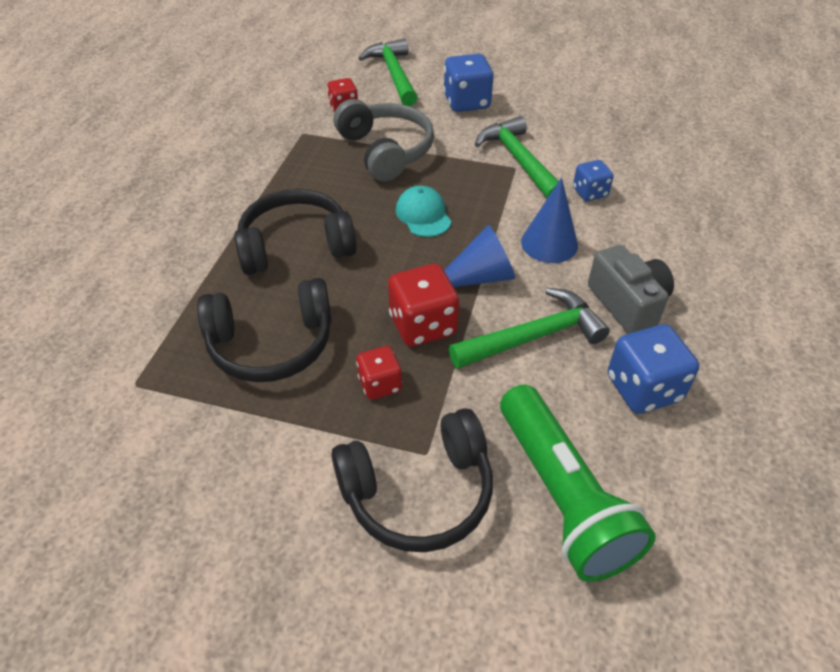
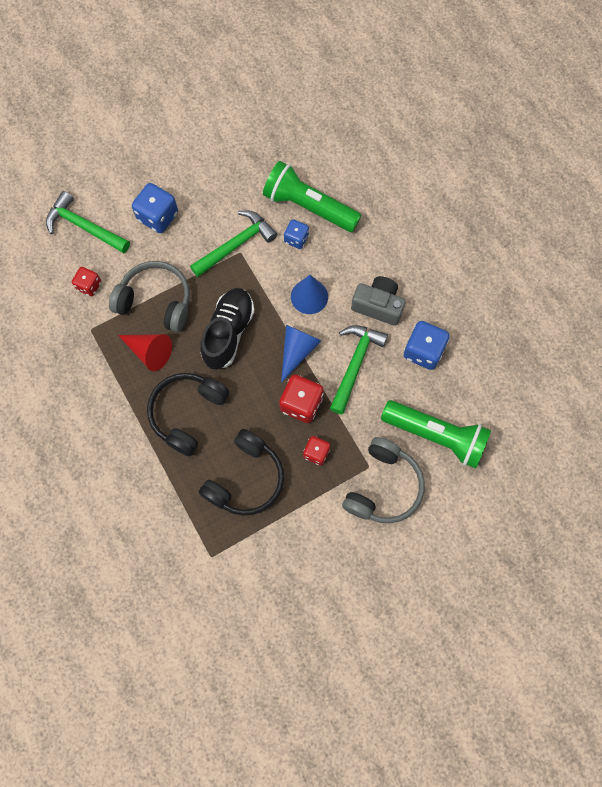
camera: 45 degrees left, 25 degrees up
black headphones [331,408,493,552] -> grey headphones [342,437,425,523]
turquoise cap [396,186,451,237] -> black shoe [201,288,255,369]
green hammer [475,116,559,198] -> green hammer turned 120 degrees clockwise [190,211,277,277]
none -> red cone [118,334,172,371]
none -> green flashlight [263,161,361,232]

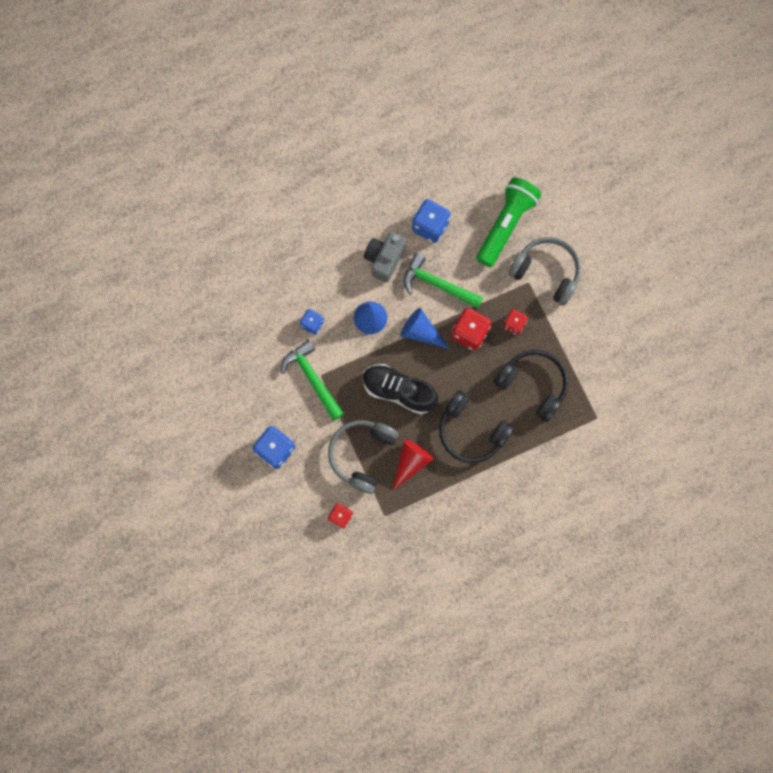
camera: 85 degrees left, 5 degrees up
green hammer [46,191,130,253] -> none
green flashlight [263,161,361,232] -> none

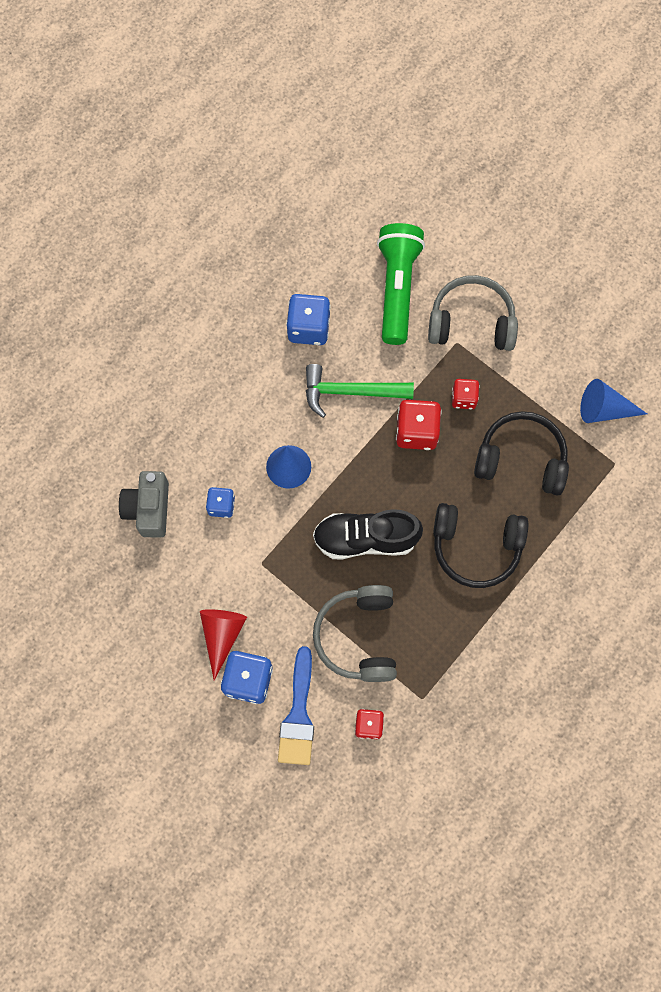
camera: 25 degrees left, 5 degrees down
green hammer [281,339,344,421] -> none
grey camera [364,232,406,283] -> grey camera moved to [119,471,169,538]
red cone [393,440,434,490] -> red cone moved to [200,609,247,680]
blue cone [400,308,449,349] -> blue cone moved to [580,379,647,423]
none -> blue brush [278,646,314,765]

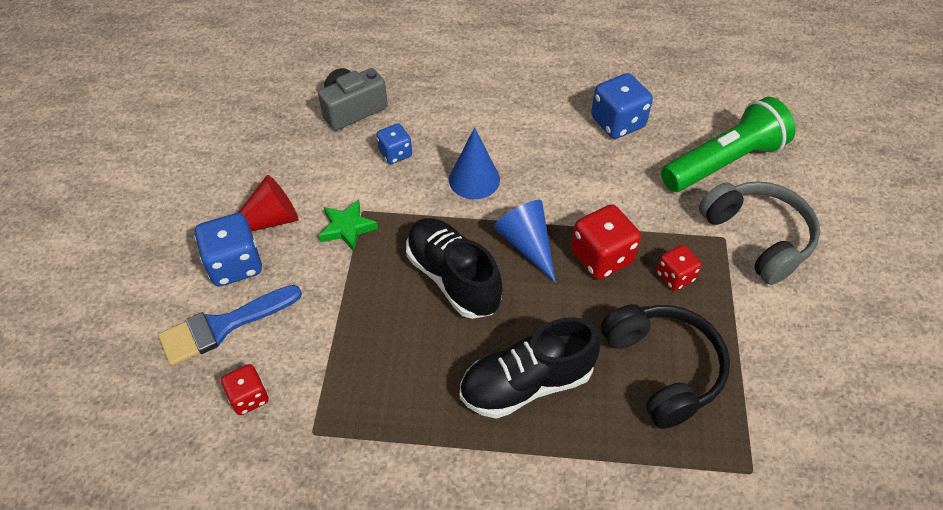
camera: 55 degrees right, 20 degrees down
green hammer [306,364,414,418] -> none
grey headphones [313,585,397,682] -> none
black headphones [433,503,528,588] -> black shoe [460,317,601,419]
blue cone [580,379,647,423] -> blue cone moved to [493,200,556,283]
none -> green star [319,199,378,252]

